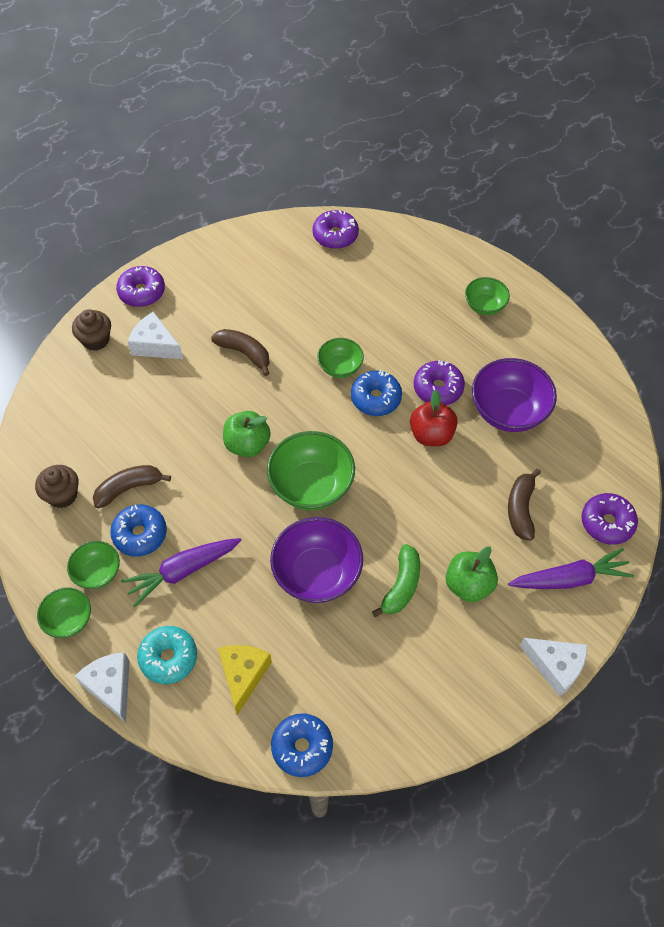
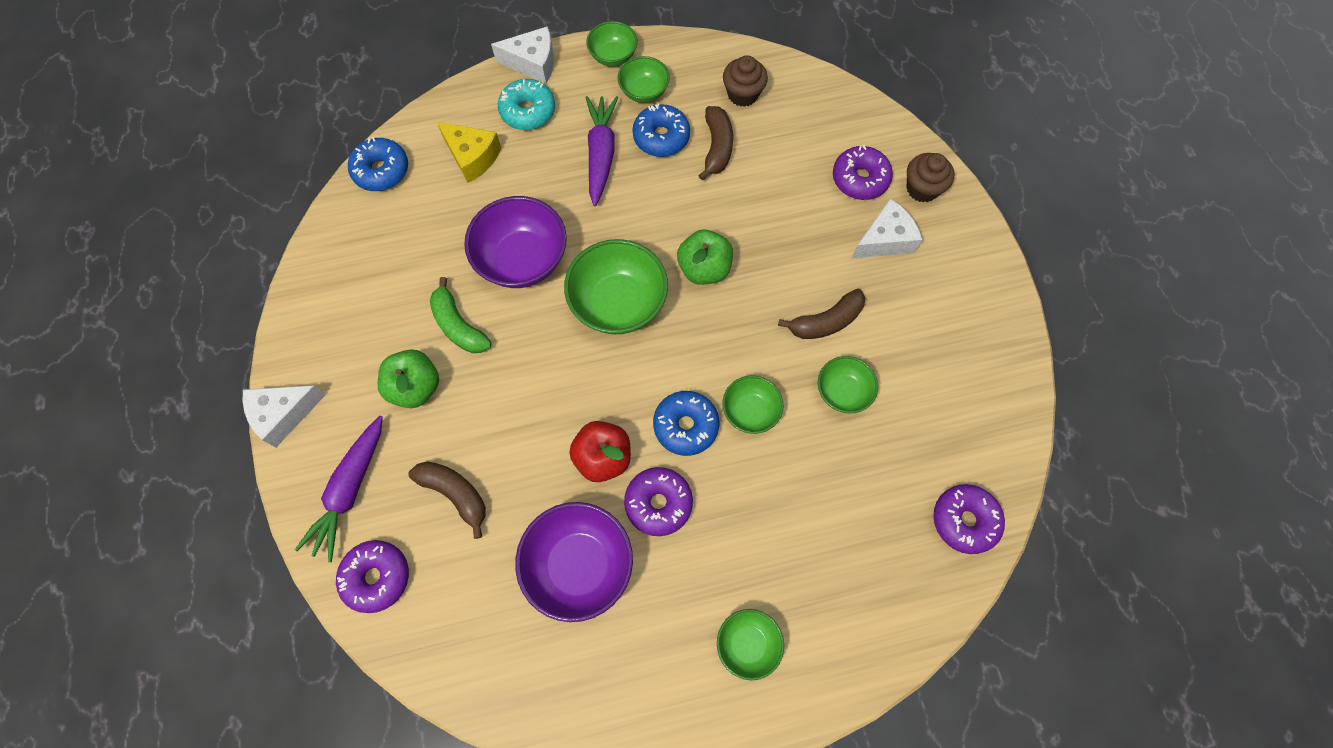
camera: 120 degrees right, 10 degrees up
purple donut [116,266,165,307] -> purple donut moved to [833,145,893,200]
none -> green bowl [818,356,878,413]

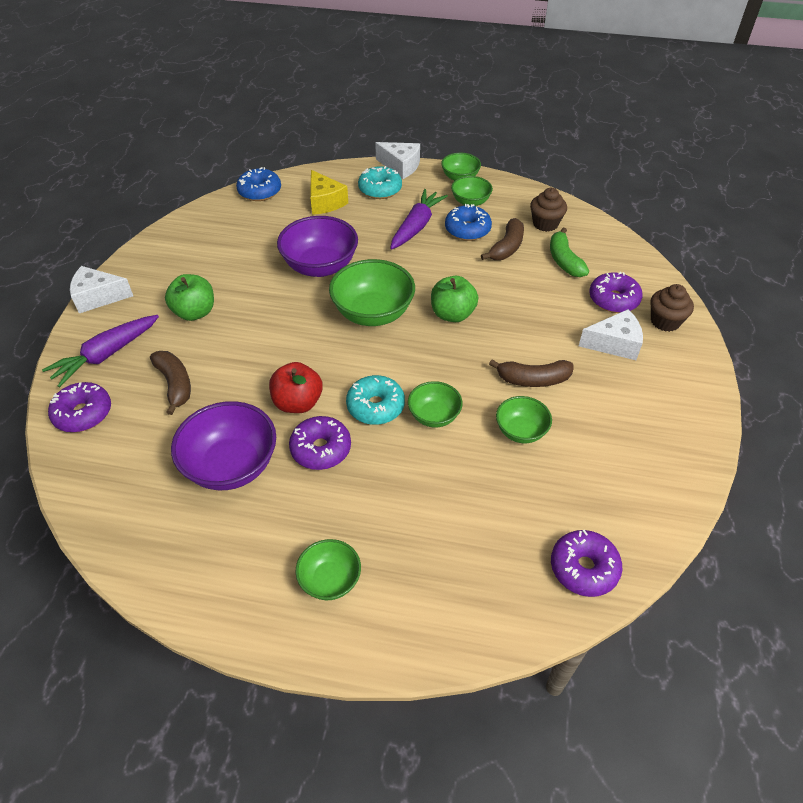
camera: 25 degrees right, 20 degrees down
green banana [430,277,491,353] -> green banana moved to [550,227,589,277]
blue donut [653,391,719,456] -> turquoise donut [346,375,405,425]

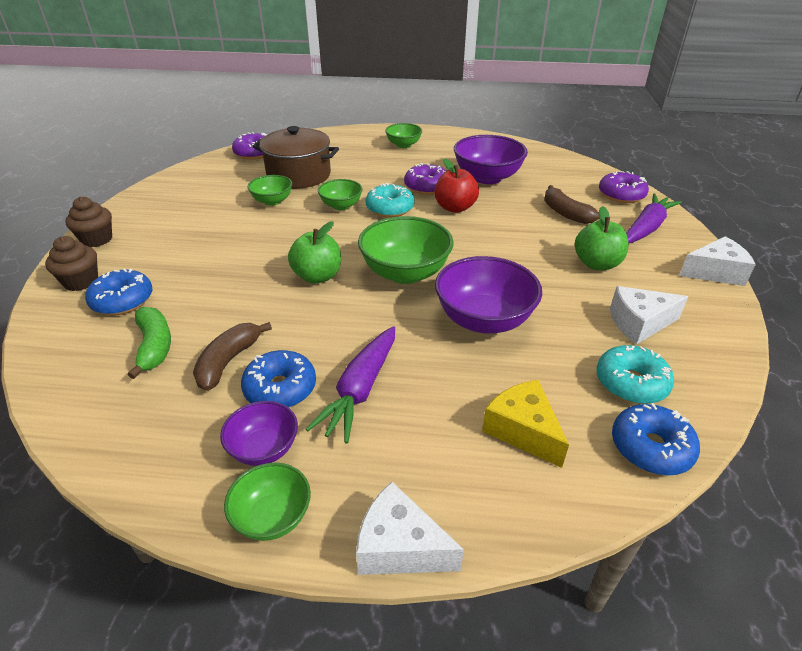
camera: 175 degrees right, 10 degrees down
turquoise donut [358,166,402,199] -> turquoise donut moved to [596,345,674,404]
green bowl [451,176,493,206] -> purple bowl [220,401,298,466]
brown banana [489,359,573,387] -> none
brown cupcake [530,188,567,232] -> brown cupcake moved to [66,196,112,247]
white cheese [579,309,643,360] -> white cheese moved to [610,286,688,344]
purple donut [589,272,642,313] -> blue donut [85,268,152,315]
none -> brown pot [252,126,339,189]

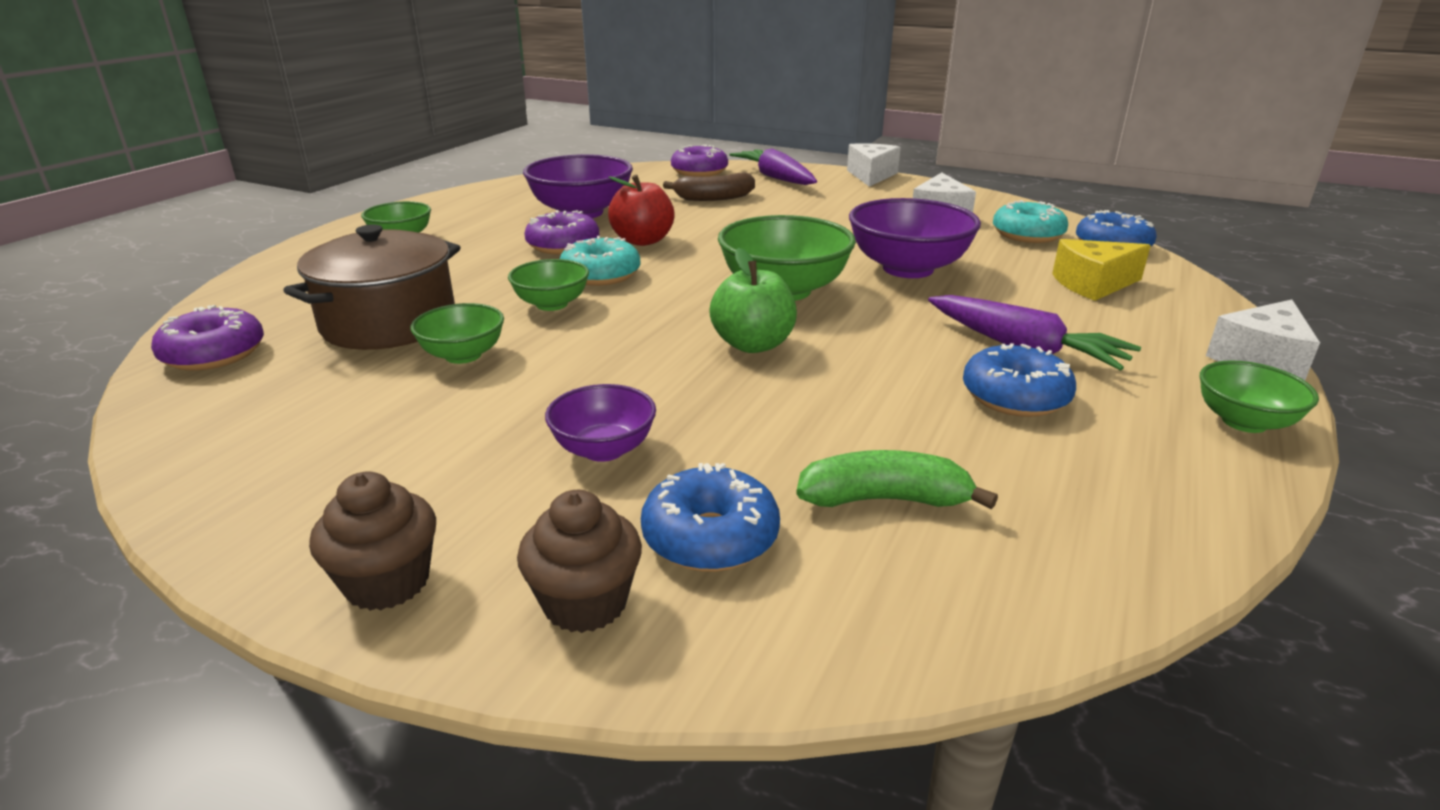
camera: 70 degrees left, 10 degrees down
brown banana [193,322,272,391] -> none
purple bowl [220,401,298,466] -> purple bowl moved to [545,384,656,462]
green apple [575,206,628,270] -> none

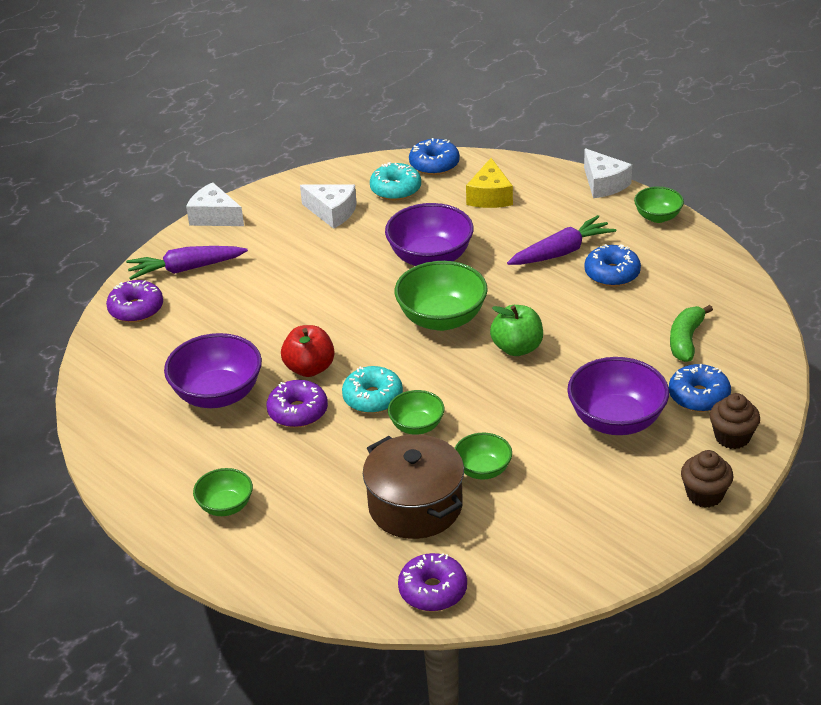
camera: 70 degrees left, 10 degrees up
purple bowl [545,384,656,462] -> purple bowl [567,357,669,435], size x1.76
brown banana [663,172,755,201] -> none

